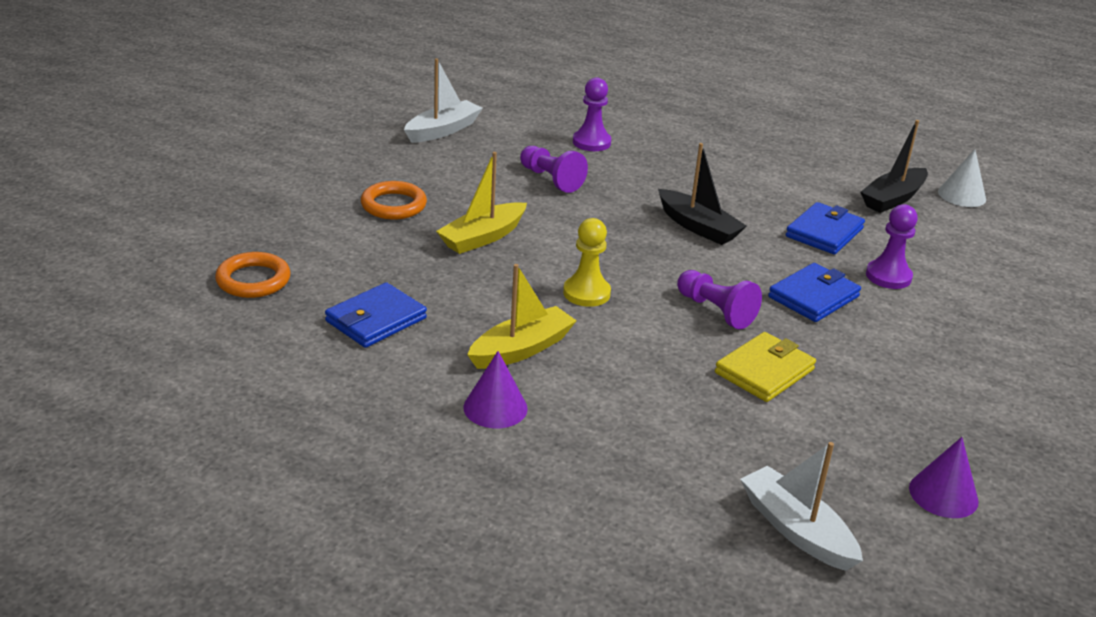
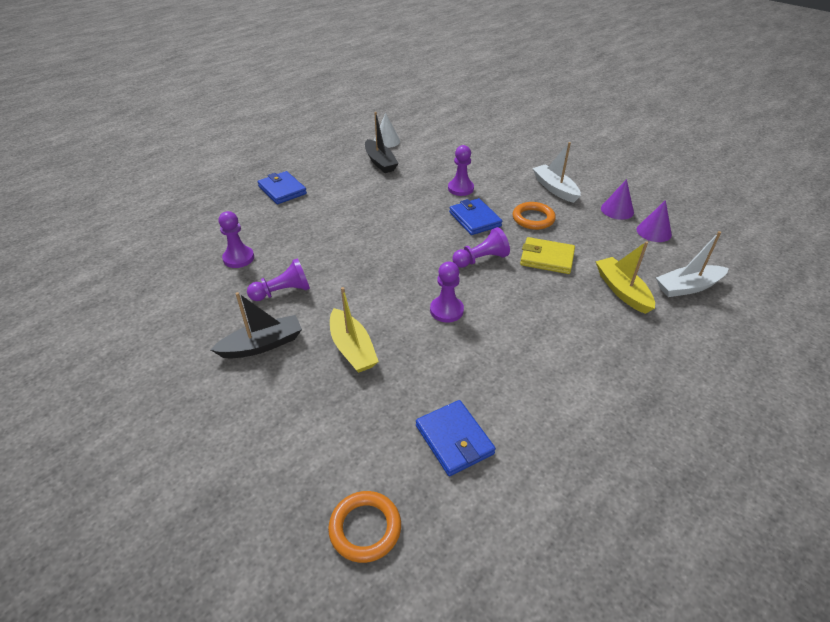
camera: 70 degrees left, 10 degrees up
orange ring [361,181,427,219] -> orange ring moved to [513,202,556,230]
white boat [404,58,483,143] -> white boat moved to [533,142,581,203]
purple cone [463,351,528,428] -> purple cone moved to [601,179,634,220]
yellow boat [467,264,577,369] -> yellow boat moved to [595,241,655,314]
yellow pawn [563,218,611,307] -> purple pawn [430,262,464,323]
black boat [658,143,747,245] -> black boat moved to [210,292,302,358]
yellow wallet [715,332,816,402] -> yellow wallet turned 45 degrees counterclockwise [520,237,575,274]
blue wallet [786,202,865,254] -> blue wallet moved to [258,171,307,204]

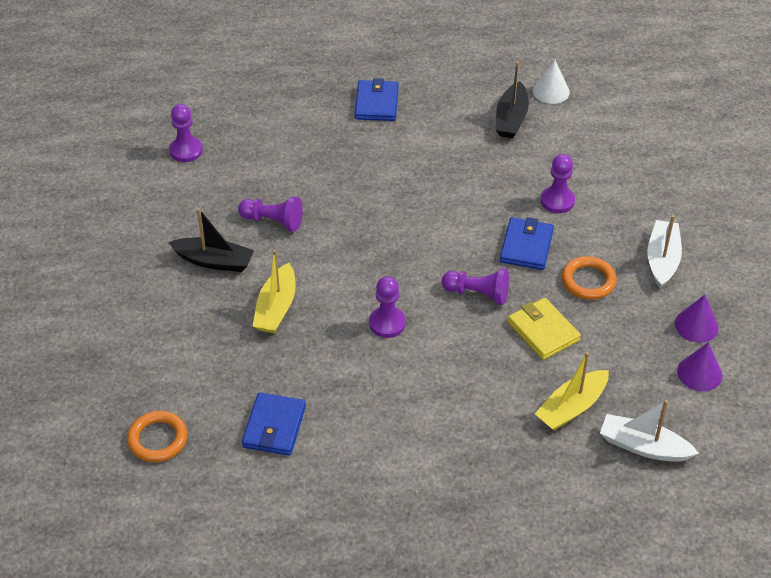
camera: 40 degrees right, 5 degrees up
purple pawn [219,211,254,268] -> purple pawn moved to [169,104,203,162]
yellow boat [595,241,655,314] -> yellow boat turned 150 degrees counterclockwise [534,352,609,430]

